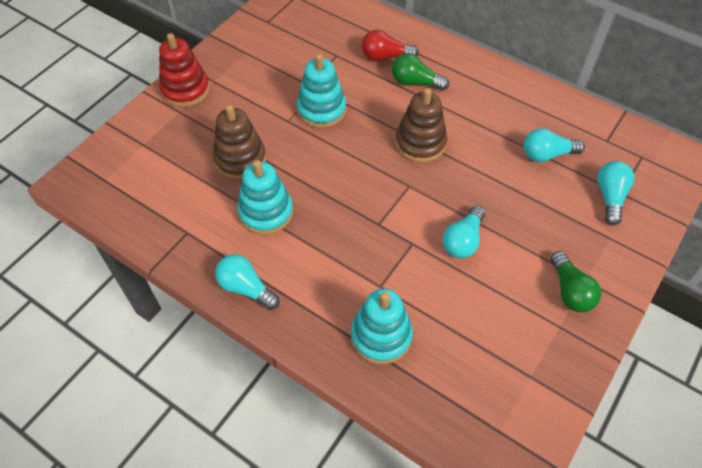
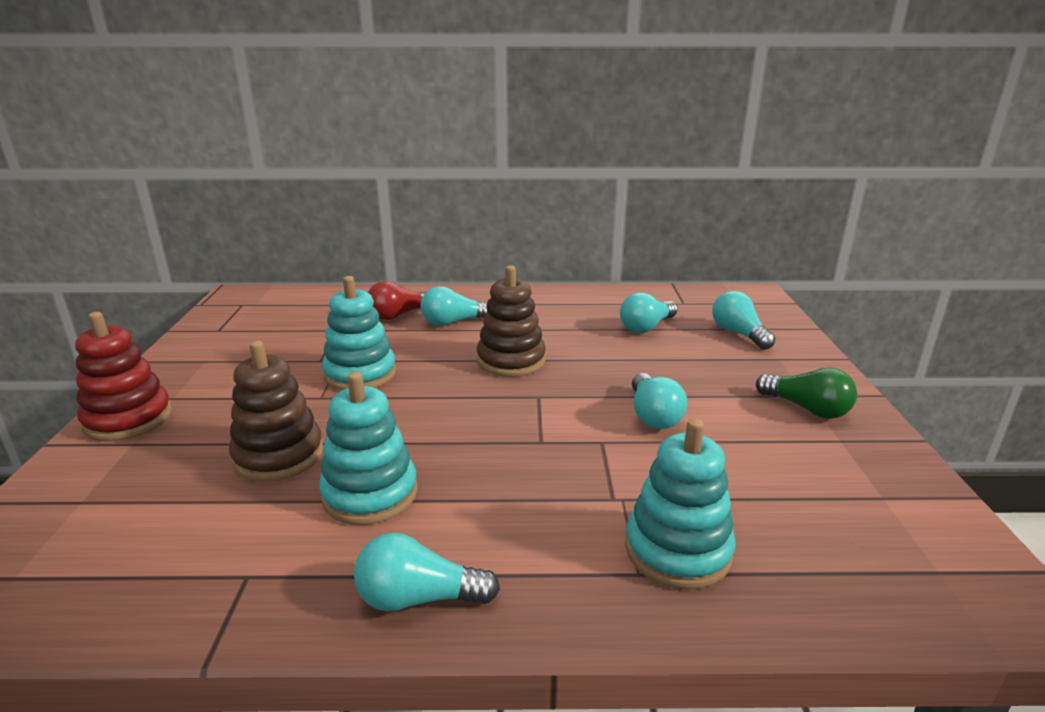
camera: 35 degrees left, 30 degrees down
green light bulb [392,53,449,91] -> turquoise light bulb [420,286,488,326]

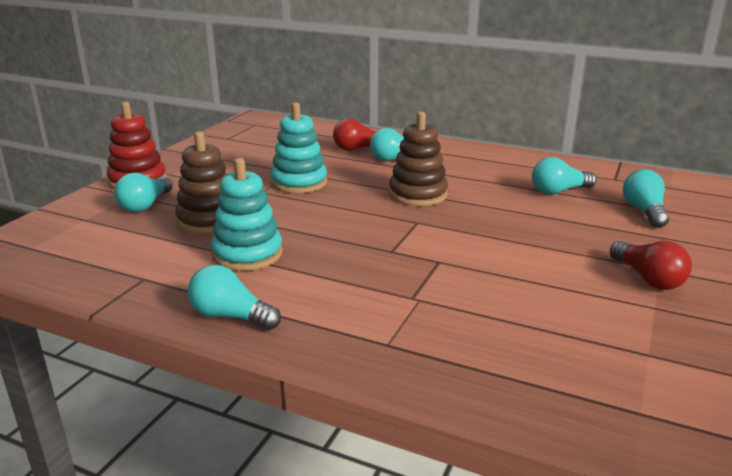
camera: 25 degrees right, 0 degrees up
turquoise stacking toy [625,418,736,590] -> none
turquoise light bulb [632,373,687,429] -> turquoise light bulb moved to [114,173,173,212]
green light bulb [756,367,857,419] -> red light bulb [610,241,692,290]

